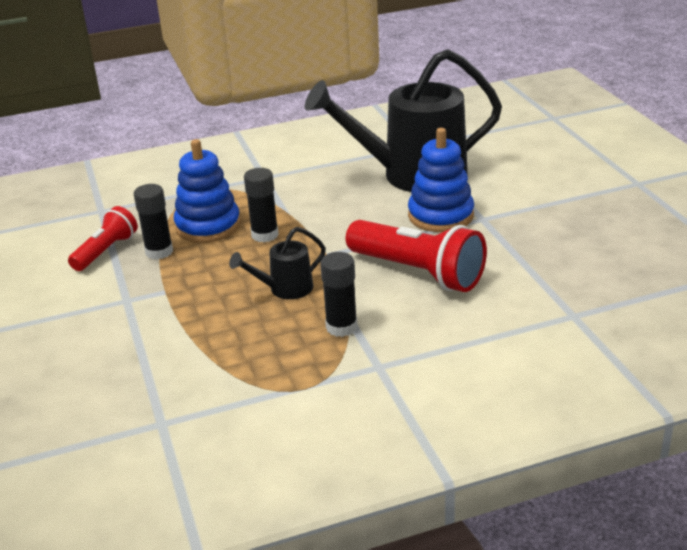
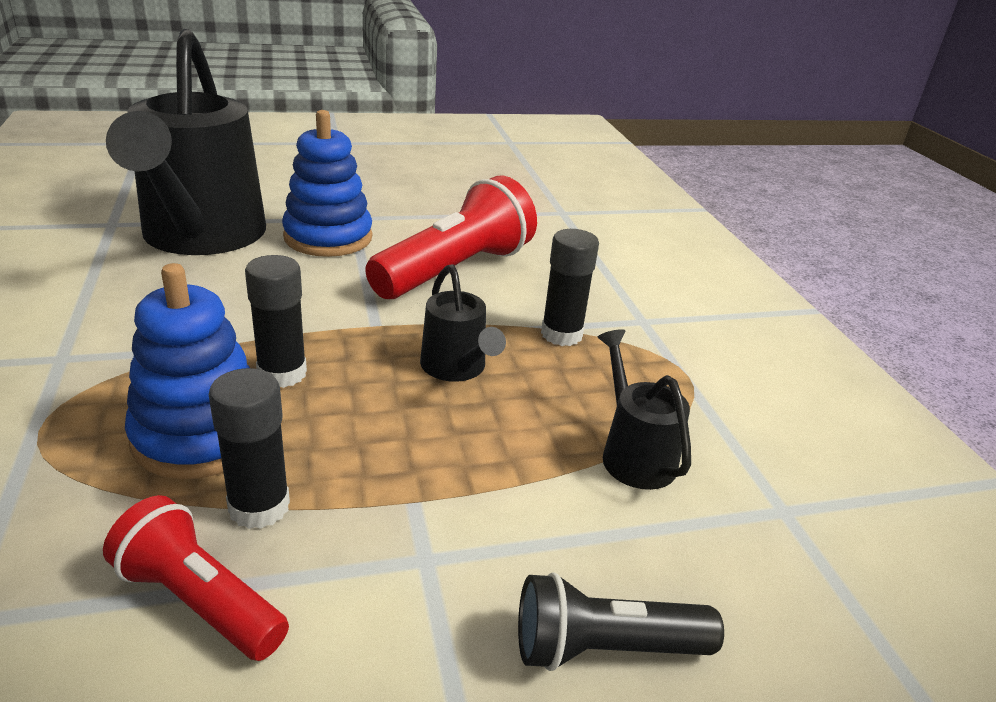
camera: 90 degrees left, 0 degrees up
none -> black flashlight [518,572,724,671]
none -> black watering can [597,329,691,490]

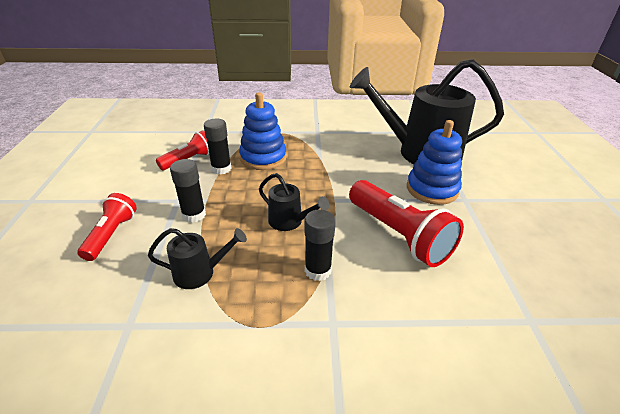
camera: 105 degrees right, 5 degrees up
black glue stick [245,255,307,388] -> black glue stick moved to [170,159,206,223]
black watering can [420,264,506,382] -> black watering can turned 135 degrees counterclockwise [259,173,329,231]
black flashlight [518,572,724,671] -> red flashlight [77,193,137,261]

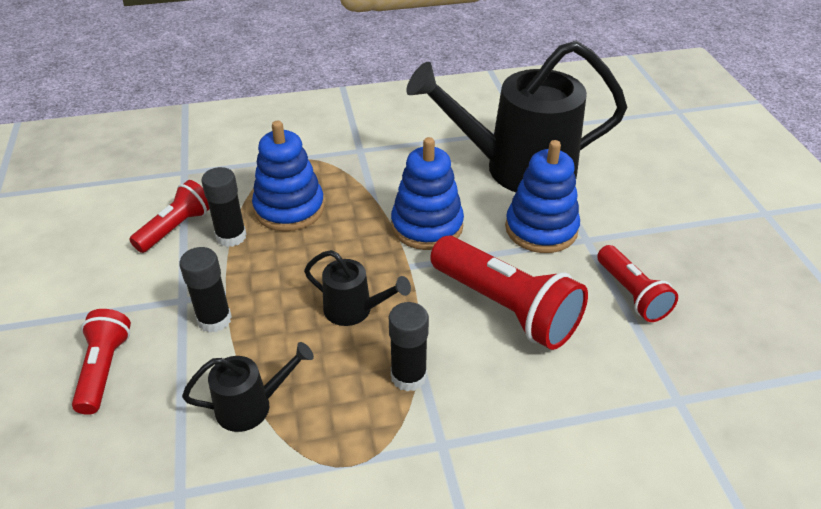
camera: 10 degrees left, 5 degrees up
none -> blue stacking toy [391,137,464,250]
none -> red flashlight [597,245,678,322]

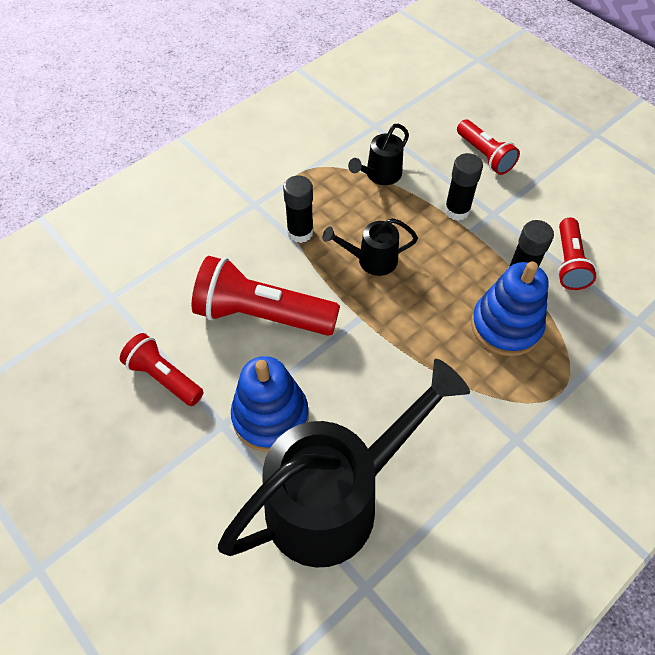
camera: 150 degrees right, 15 degrees up
blue stacking toy [391,137,464,250] -> none

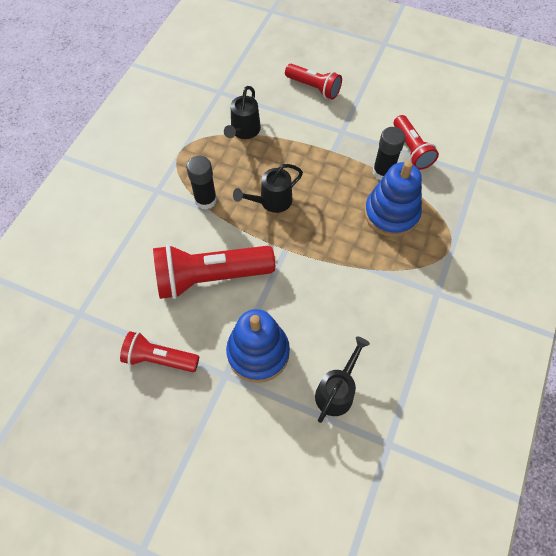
camera: 25 degrees left, 5 degrees up
black watering can [218,359,470,568] -> black watering can [315,336,370,423], size x0.44
black glue stick [444,153,483,221] -> none

